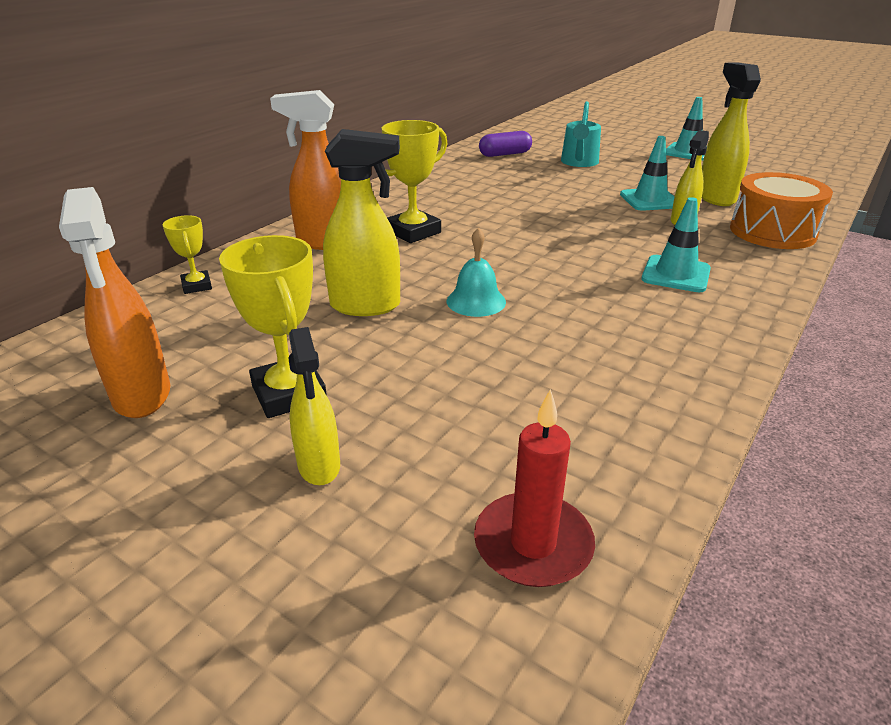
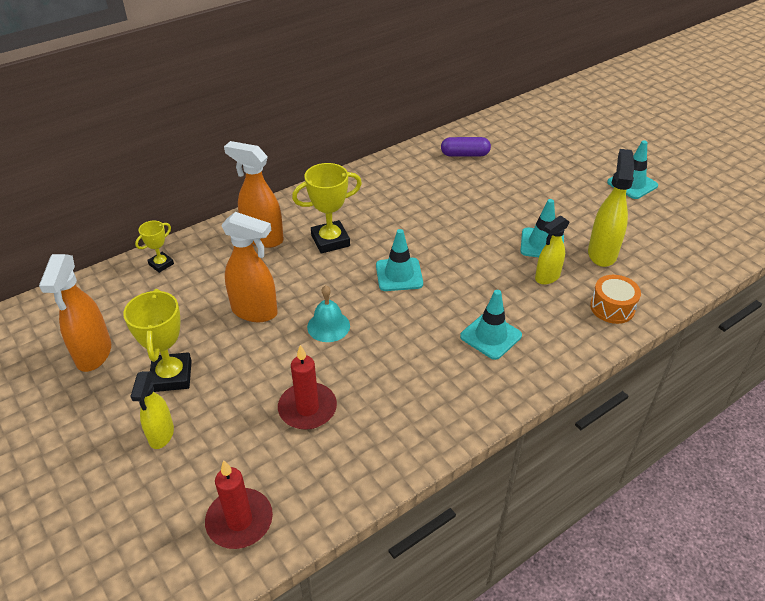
camera: 20 degrees right, 10 degrees up
yellow trophy [163,215,212,294] -> yellow trophy turned 45 degrees clockwise [135,221,174,273]
yellow spray bottle [323,129,400,316] -> orange spray bottle [221,212,278,322]
turquoise watering can [561,101,601,167] -> none
orange drum [730,172,833,249] -> orange drum [590,275,641,324], size x0.63
none -> red candle [278,345,337,430]
none -> turquoise traffic cone [376,229,423,291]

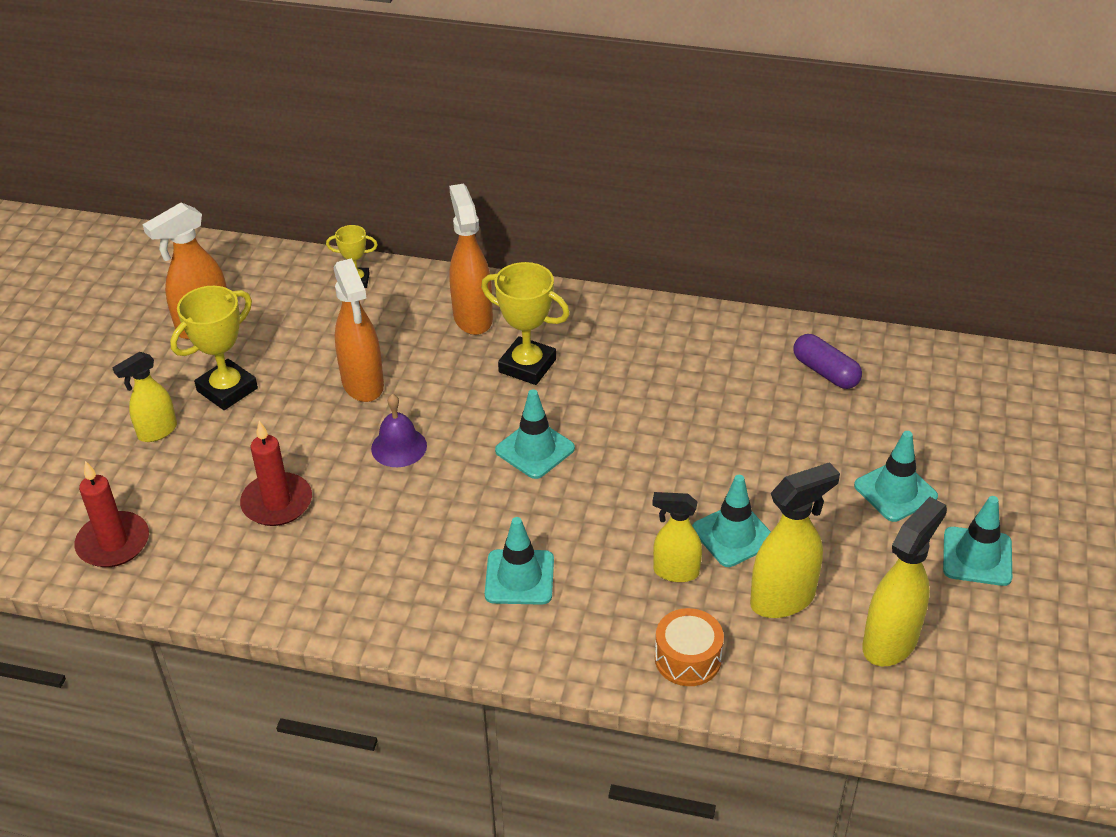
camera: 50 degrees right, 0 degrees up
turquoise bell [307,285,350,342] -> purple bell [371,394,427,467]
none -> turquoise traffic cone [854,431,938,522]
none -> yellow spray bottle [862,497,947,667]

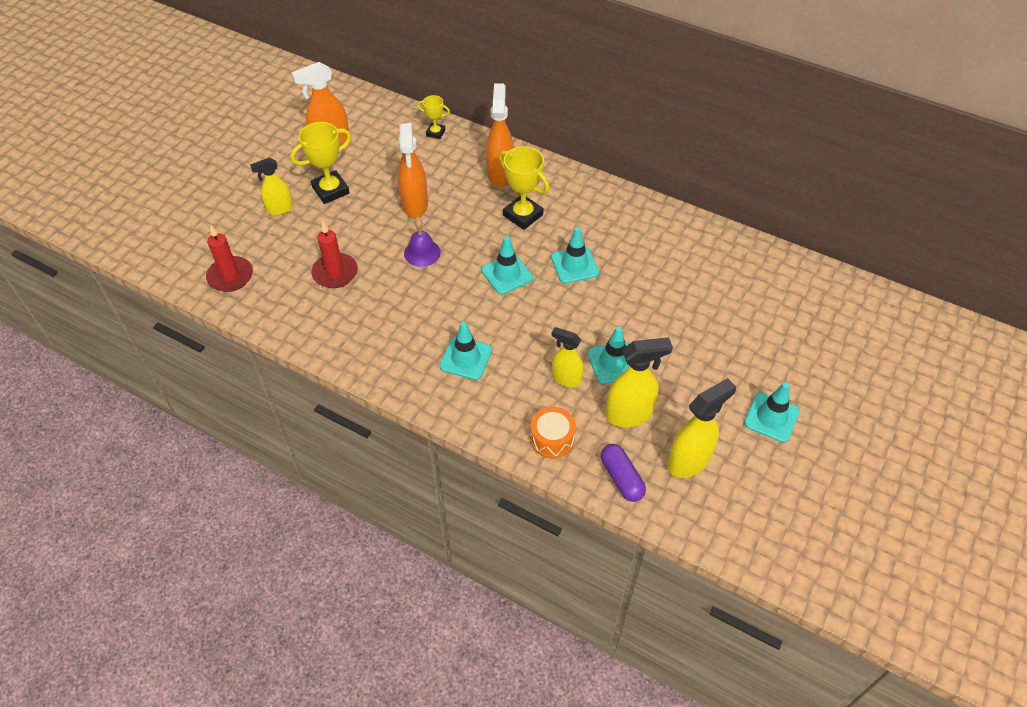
camera: 15 degrees right, 10 degrees up
purple capsule [793,334,862,389] -> purple capsule moved to [601,444,646,502]
turquoise traffic cone [854,431,938,522] -> turquoise traffic cone moved to [551,227,599,284]

